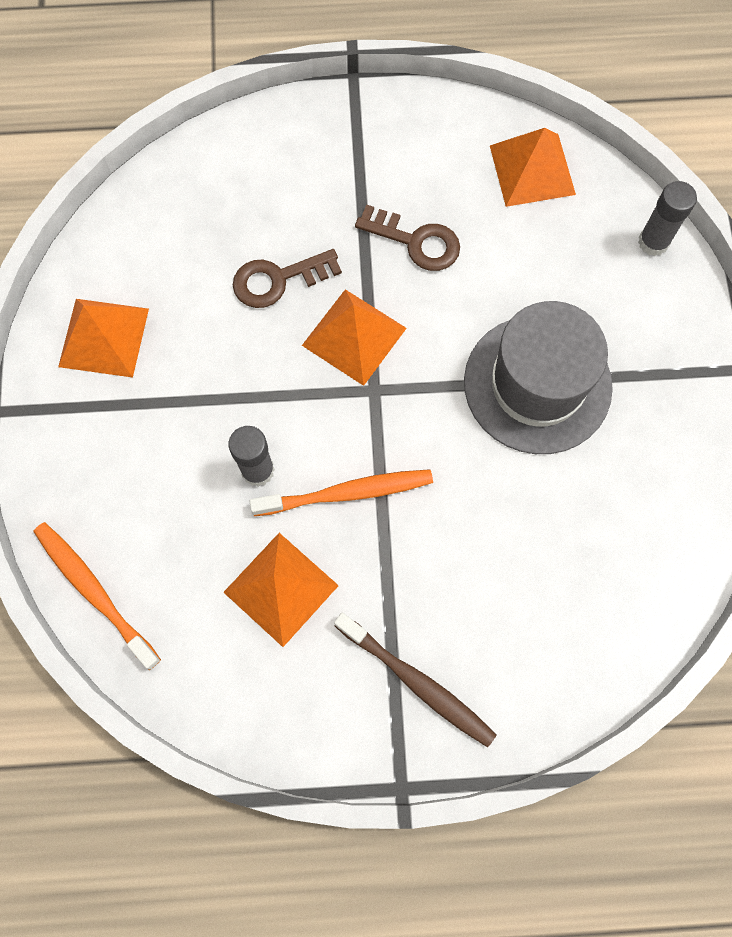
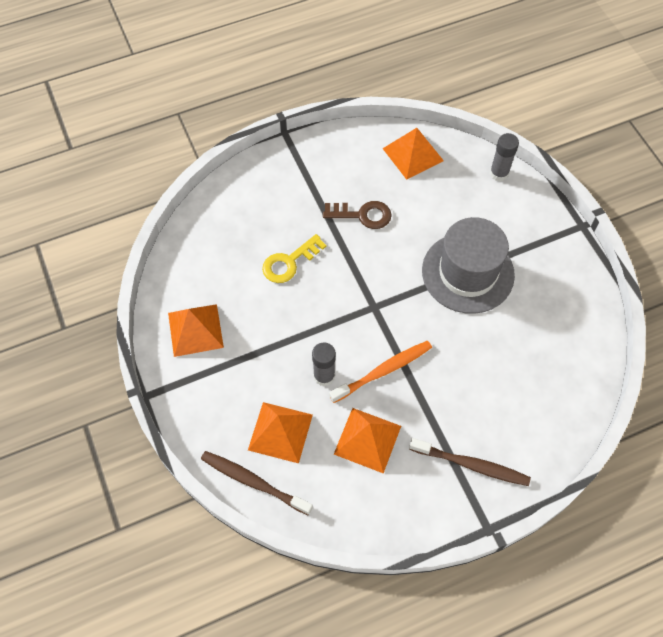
camera: 20 degrees left, 10 degrees down
orange toothbrush [34,522,161,670] -> brown toothbrush [201,451,313,515]
brown key [233,249,342,308] -> yellow key [262,234,326,283]
orange pyramid [302,289,407,386] -> orange pyramid moved to [248,402,313,463]

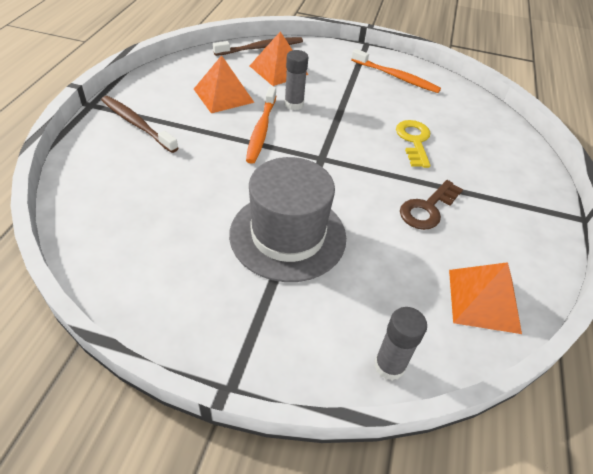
camera: 125 degrees right, 15 degrees down
orange pyramid [168,304,224,357] -> orange toothbrush [351,49,441,93]
brown toothbrush [409,438,531,486] -> brown toothbrush turned 75 degrees clockwise [101,96,178,153]

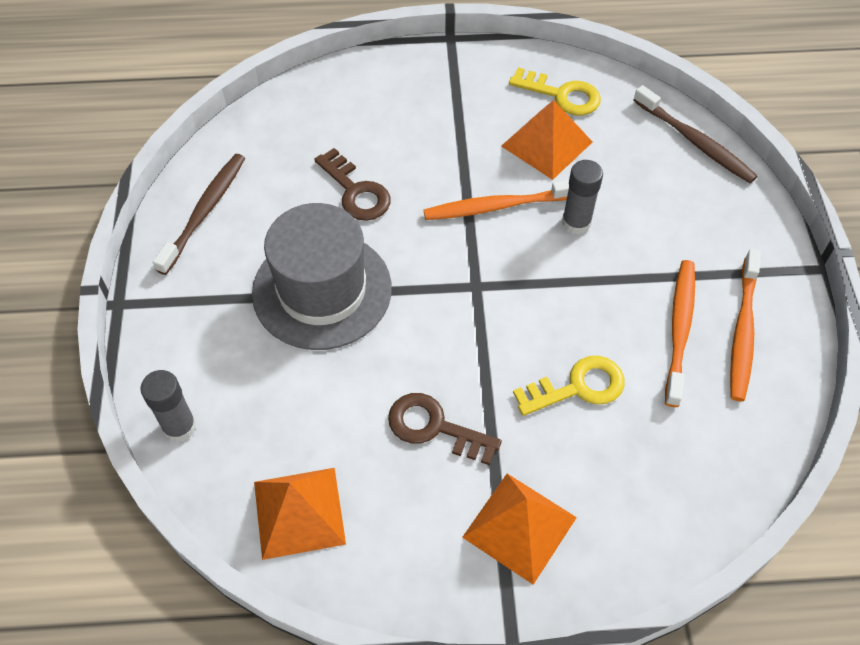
camera: 75 degrees right, 10 degrees up
brown toothbrush [101,96,178,153] -> brown toothbrush moved to [153,154,245,275]
orange pyramid [250,31,308,86] -> orange pyramid moved to [462,474,577,585]
none -> brown key [314,148,391,221]
none -> yellow key [509,68,601,115]
none -> orange toothbrush [665,260,695,407]

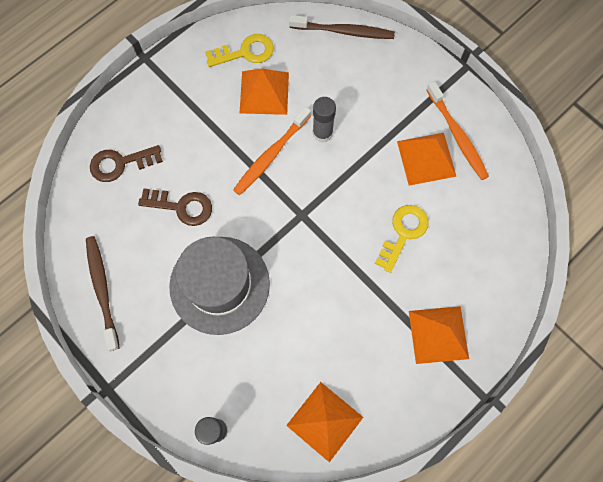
camera: 40 degrees left, 15 degrees up
brown key [388,393,502,465] -> brown key moved to [90,145,163,182]
orange toothbrush [665,260,695,407] -> orange pyramid [397,133,457,186]

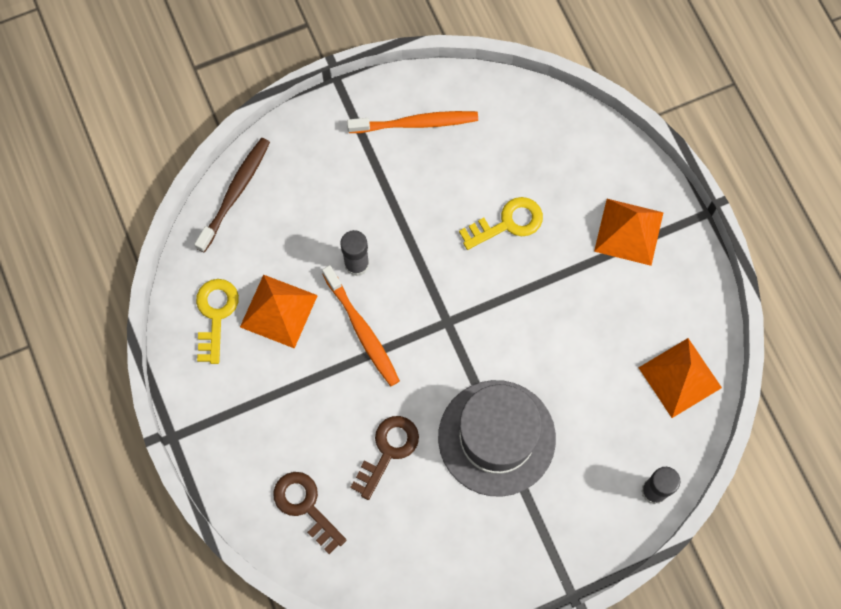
camera: 70 degrees left, 0 degrees up
brown toothbrush [86,236,120,351] -> none
brown key [90,145,163,182] -> brown key turned 135 degrees clockwise [273,472,347,554]
yellow key [375,205,429,273] -> yellow key turned 105 degrees clockwise [459,197,543,250]
orange pyramid [397,133,457,186] -> none

